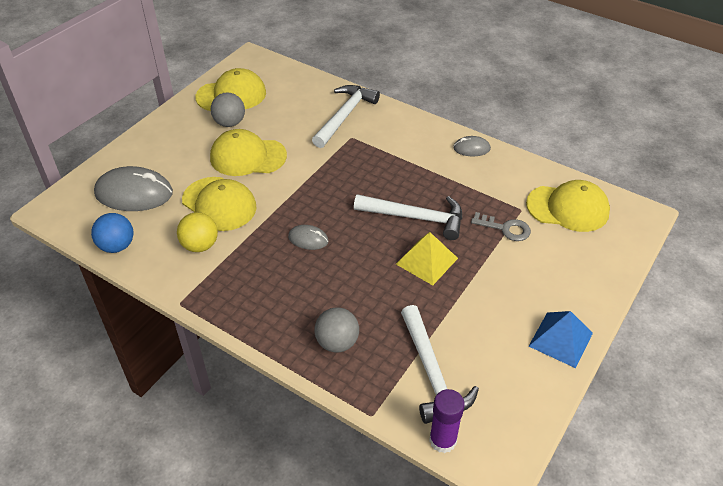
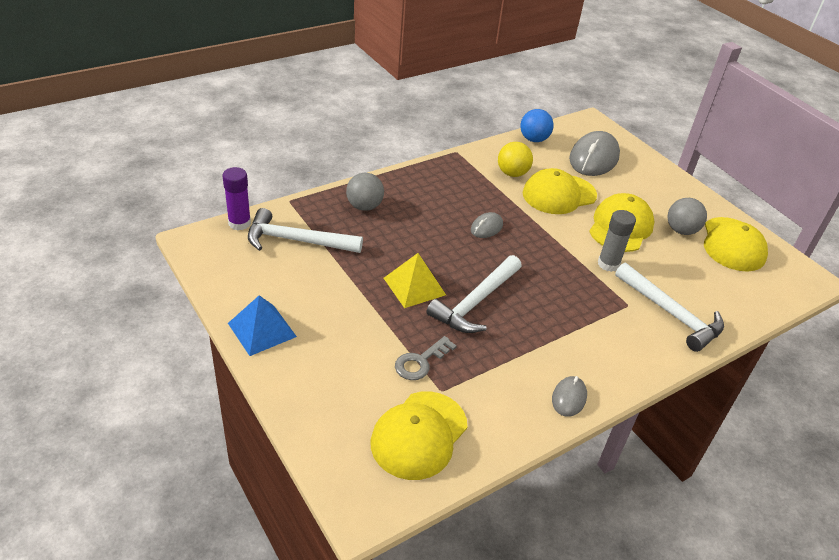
camera: 110 degrees right, 5 degrees down
none -> grey glue stick [598,210,636,272]

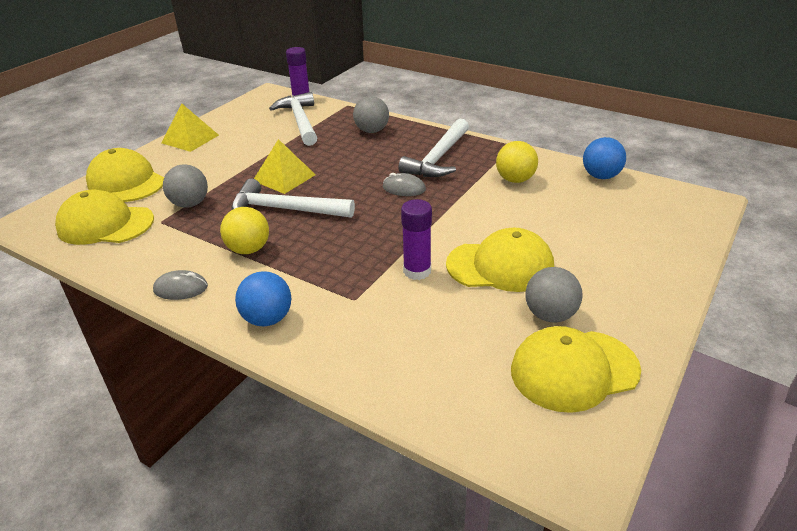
camera: 70 degrees right, 5 degrees down
blue pyramid [228,295,297,356] -> yellow pyramid [162,103,219,152]
grey key [395,336,457,380] -> grey ball [163,165,208,208]
yellow cap [523,168,597,214] -> yellow cap moved to [86,148,164,202]
grey mouse [569,131,620,176] -> none
grey glue stick [598,210,636,272] -> purple glue stick [401,199,432,280]
white hammer [615,263,724,352] -> white hammer moved to [399,119,469,177]
none -> yellow ball [220,207,269,254]
none -> blue ball [235,271,291,327]

